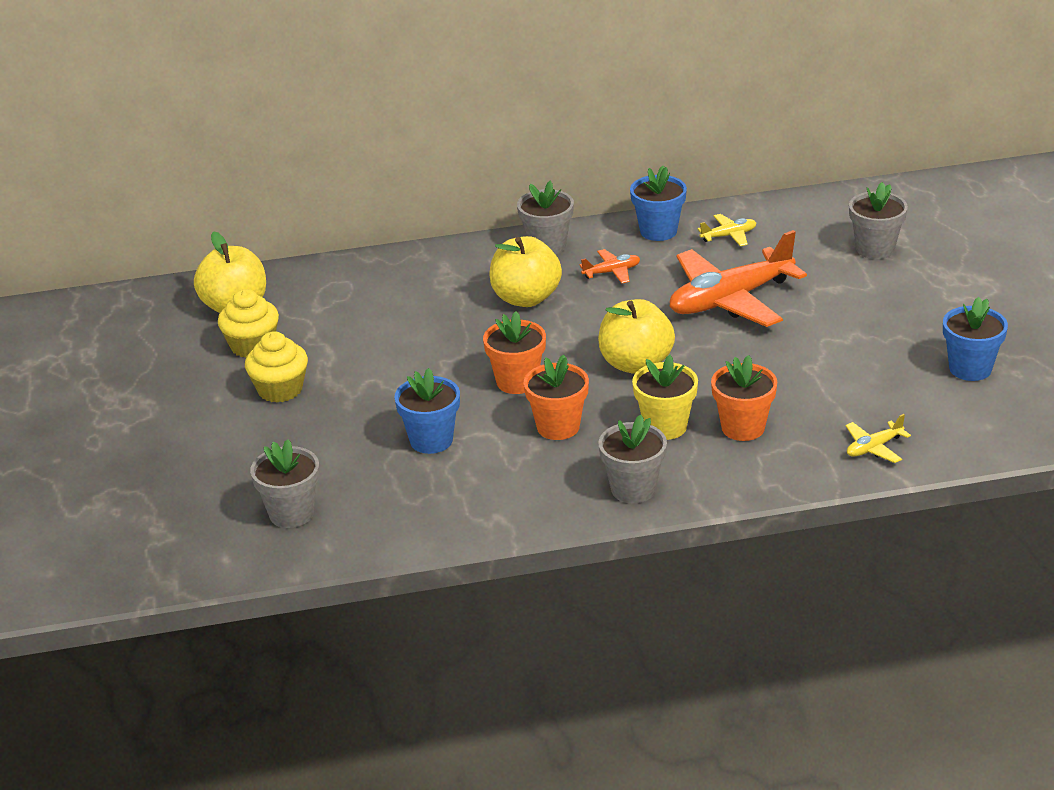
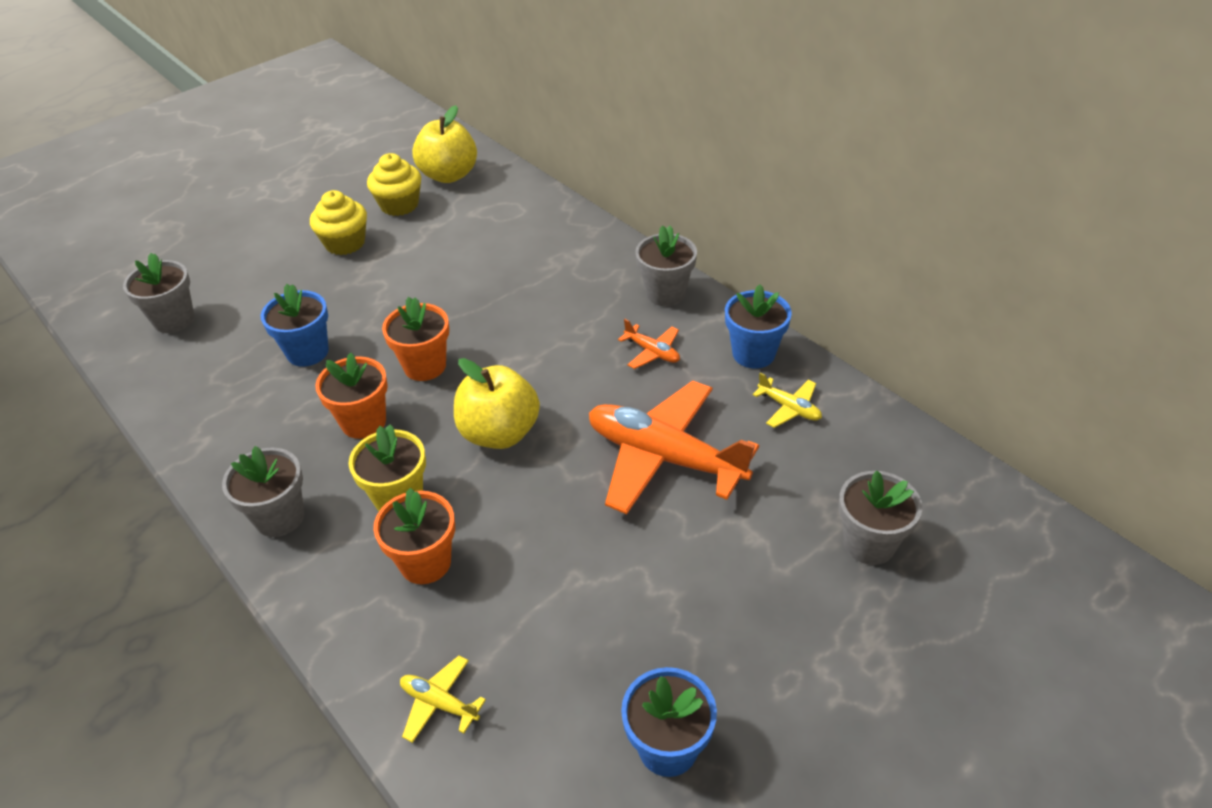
camera: 60 degrees right, 10 degrees up
yellow apple [489,236,562,307] -> none

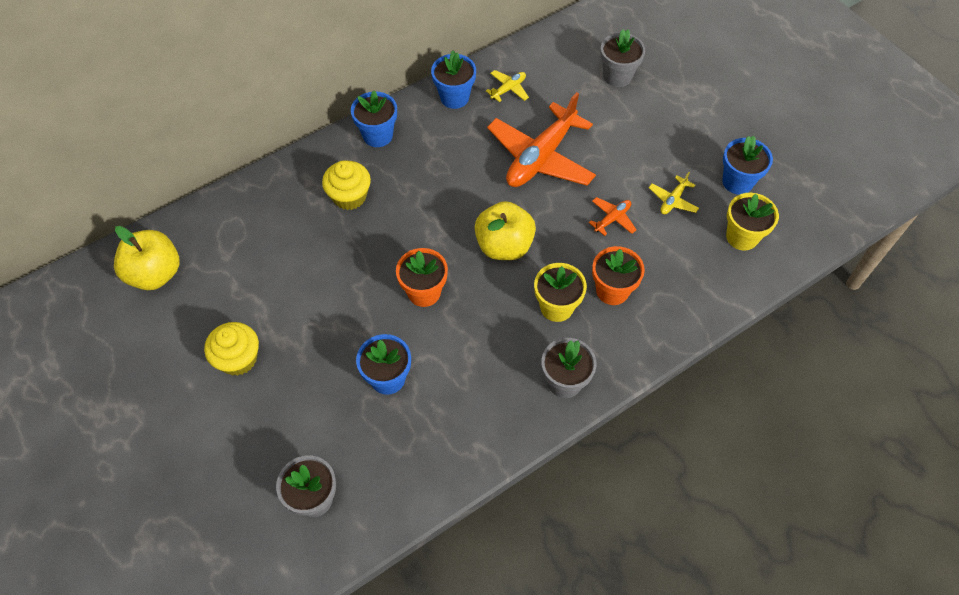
camera: 85 degrees left, 15 degrees up
orange flower pot [315,353,388,439] -> none
yellow cupcake [367,153,421,216] -> yellow cupcake moved to [322,160,371,210]
yellow plane [400,656,486,743] -> yellow plane moved to [649,172,699,214]
orange plane [618,319,680,369] -> orange plane moved to [589,197,637,236]
grey flower pot [635,225,697,306] -> blue flower pot [351,91,397,147]
none -> yellow flower pot [726,193,779,251]

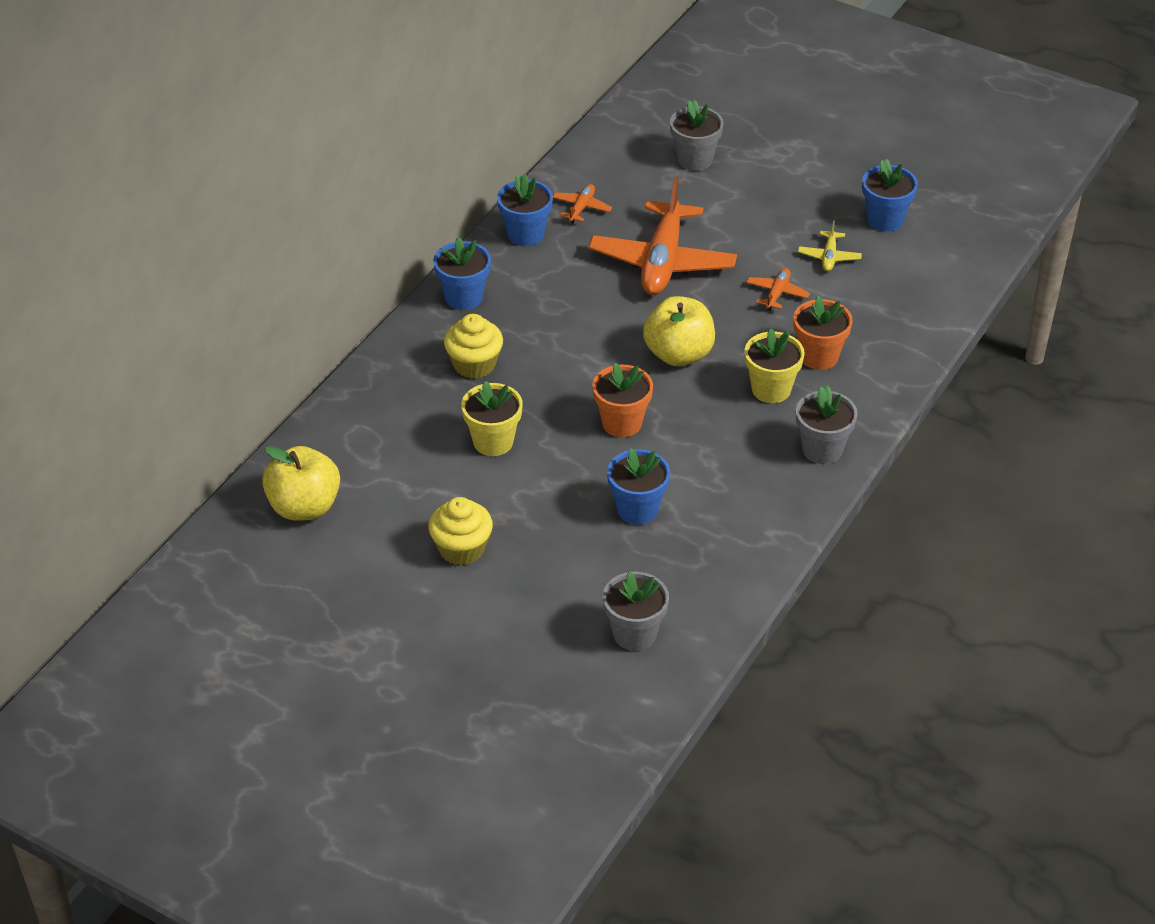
camera: 25 degrees left, 15 degrees down
yellow plane [486,70,529,102] -> orange plane [553,184,612,223]
yellow flower pot [726,193,779,251] -> yellow flower pot moved to [461,381,523,456]

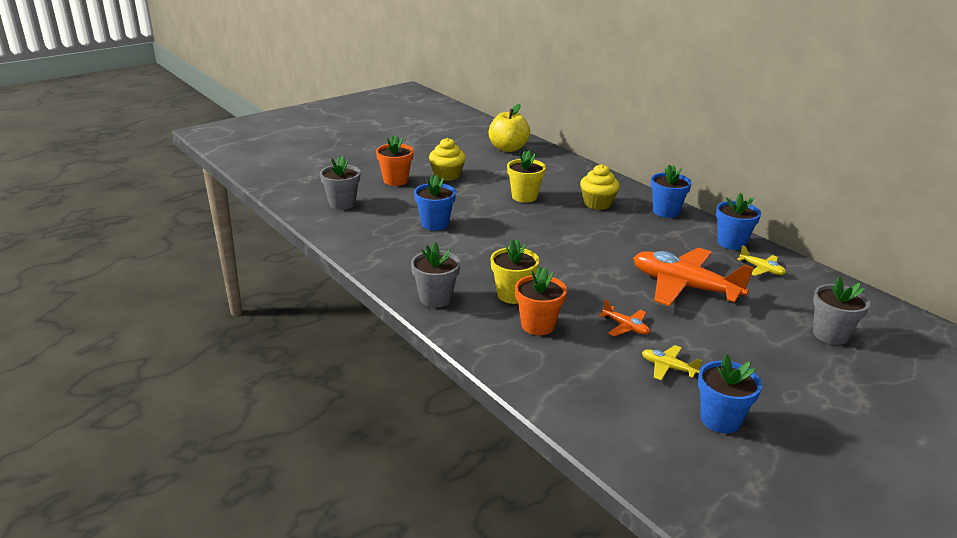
camera: 110 degrees right, 15 degrees down
orange plane [553,184,612,223] -> yellow plane [737,245,786,276]
orange flower pot [592,363,653,437] -> orange flower pot moved to [376,135,414,186]
yellow apple [643,296,715,366] -> none

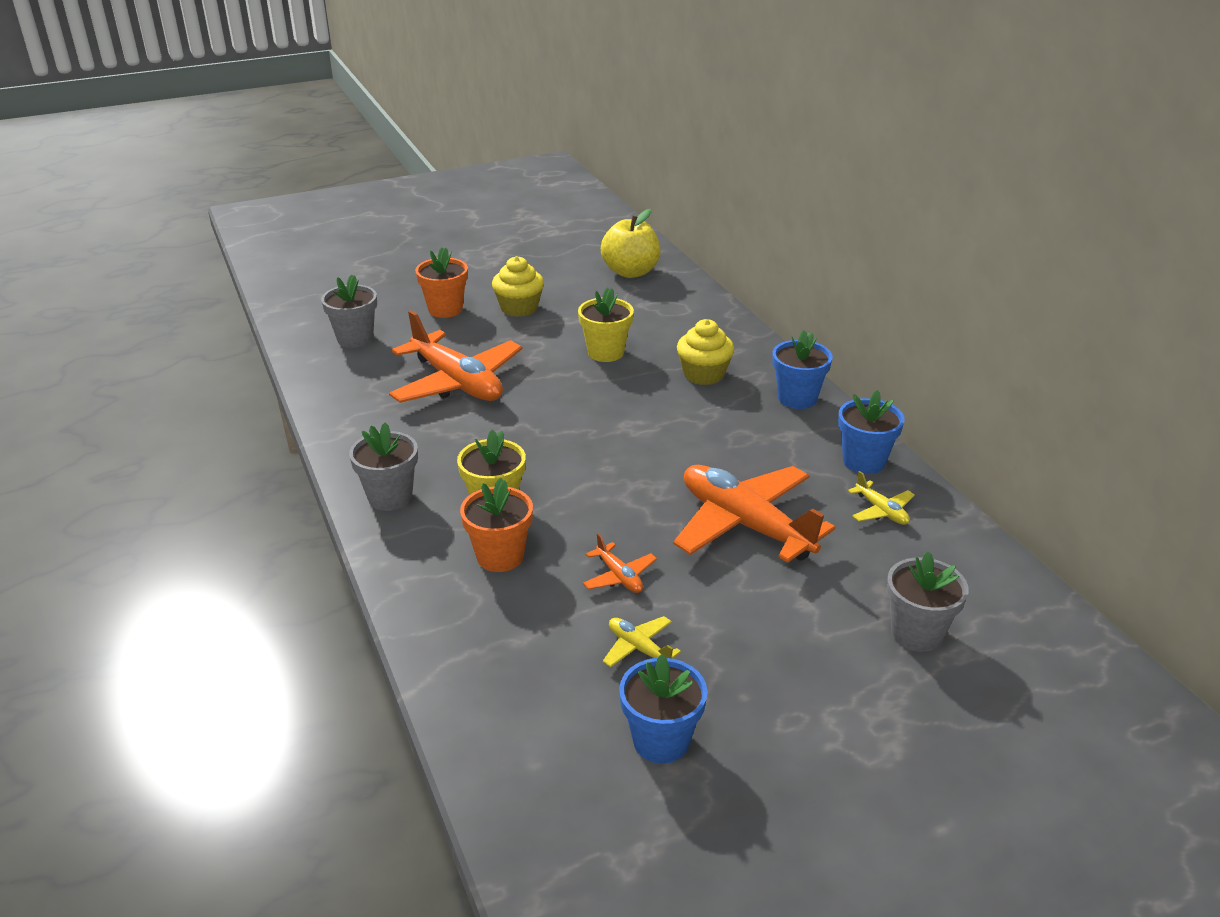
camera: 15 degrees right, 5 degrees up
blue flower pot [414,175,456,231] -> orange plane [389,310,523,403]

